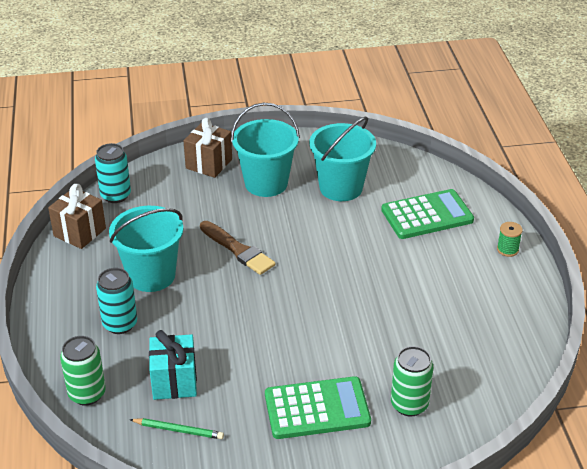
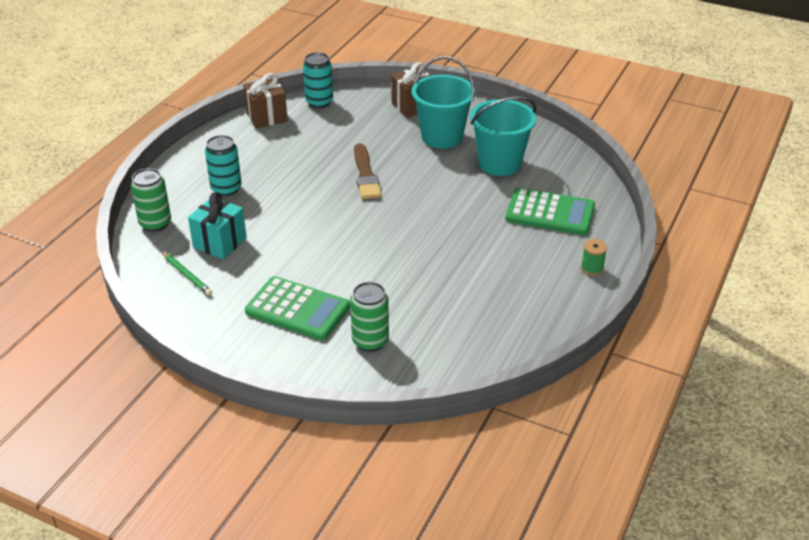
camera: 35 degrees right, 0 degrees up
turquoise bucket [109,206,183,292] -> none

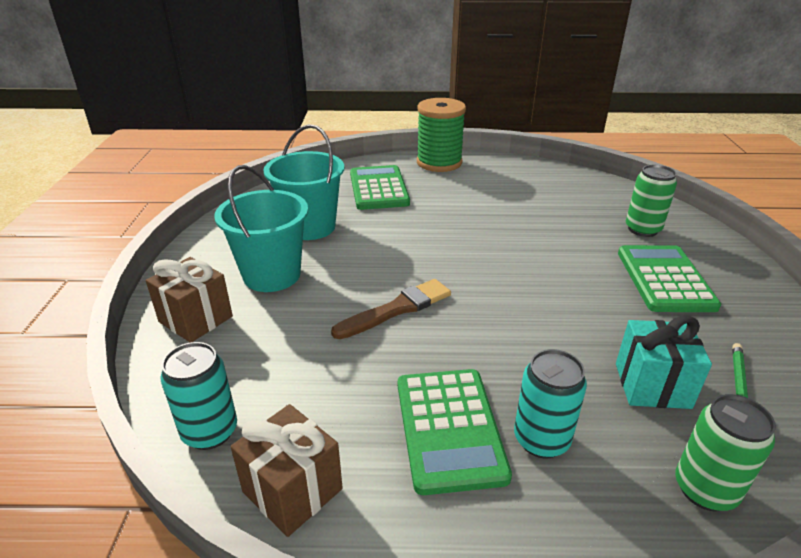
camera: 115 degrees left, 5 degrees down
green spool [581,239,607,276] -> green spool [417,98,466,172], size x2.36
none -> green calculator [398,369,512,495]

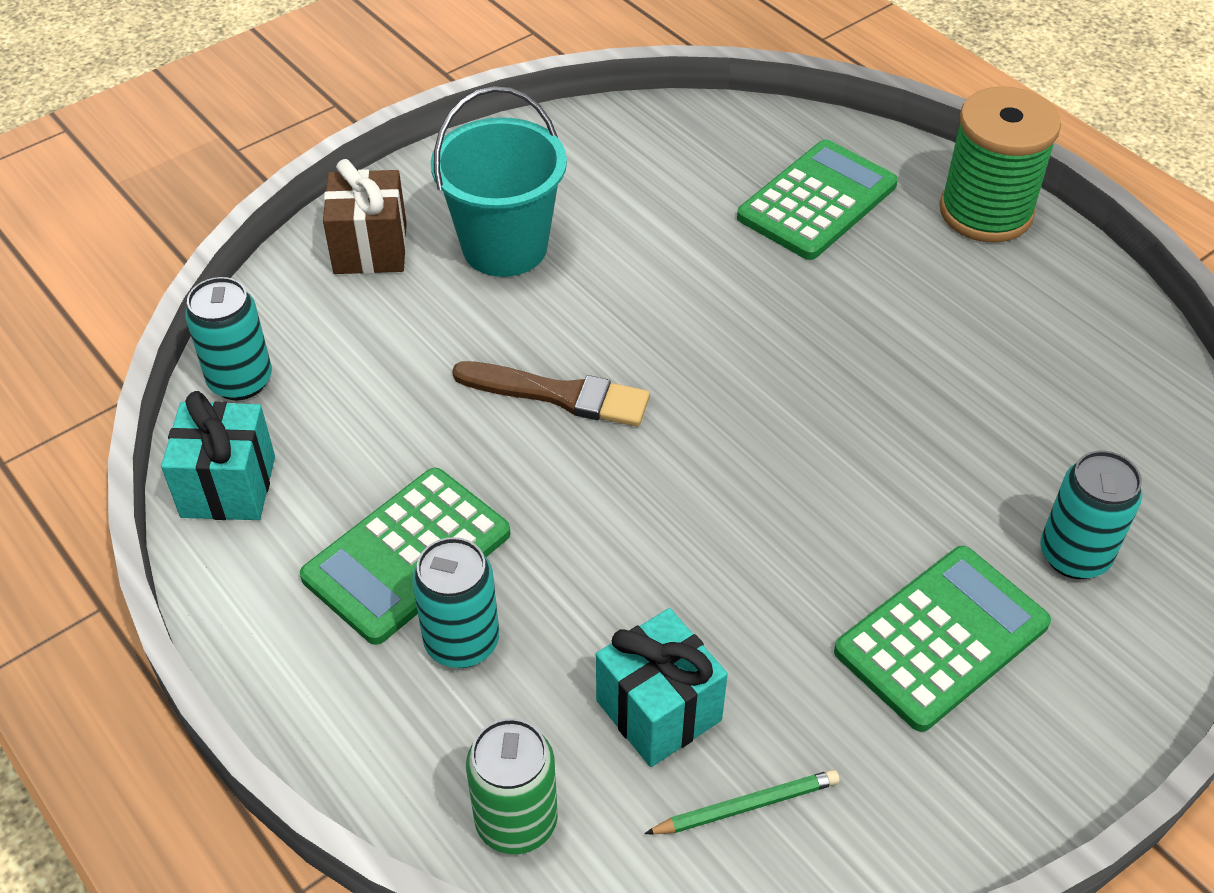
camera: 50 degrees right, 15 degrees up
brown gift [231,404,343,537] -> turquoise gift [161,391,275,520]
turquoise bucket [263,124,344,240] -> none
green can [626,165,677,237] -> turquoise can [1041,451,1142,579]

